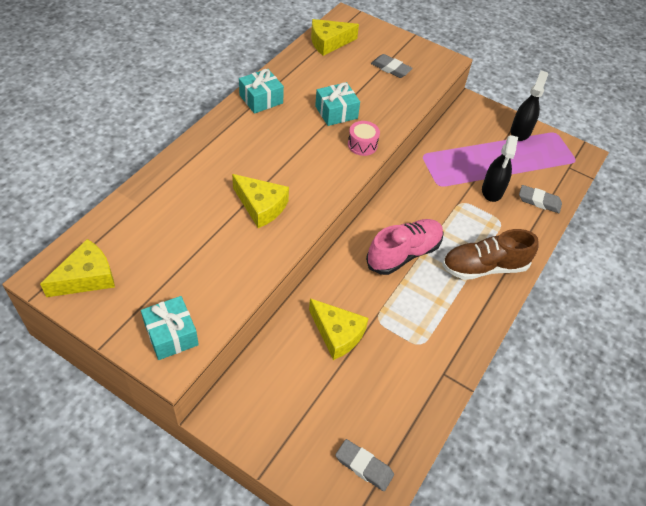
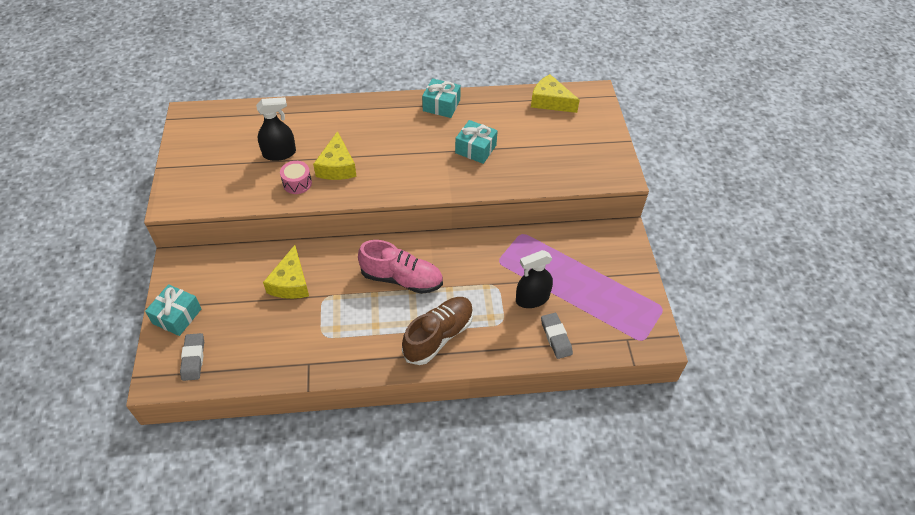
camera: 55 degrees right, 0 degrees up
yellow cheese [40,239,115,297] -> none
turquoise gift [141,296,199,360] -> turquoise gift moved to [145,284,201,336]
pink drum [348,121,380,156] -> pink drum moved to [280,161,312,194]
grey eraser [371,54,413,78] -> none
brown shoe [442,229,538,280] -> brown shoe turned 90 degrees clockwise [402,297,473,365]
black spray bottle [511,71,548,141] -> black spray bottle moved to [256,97,296,161]

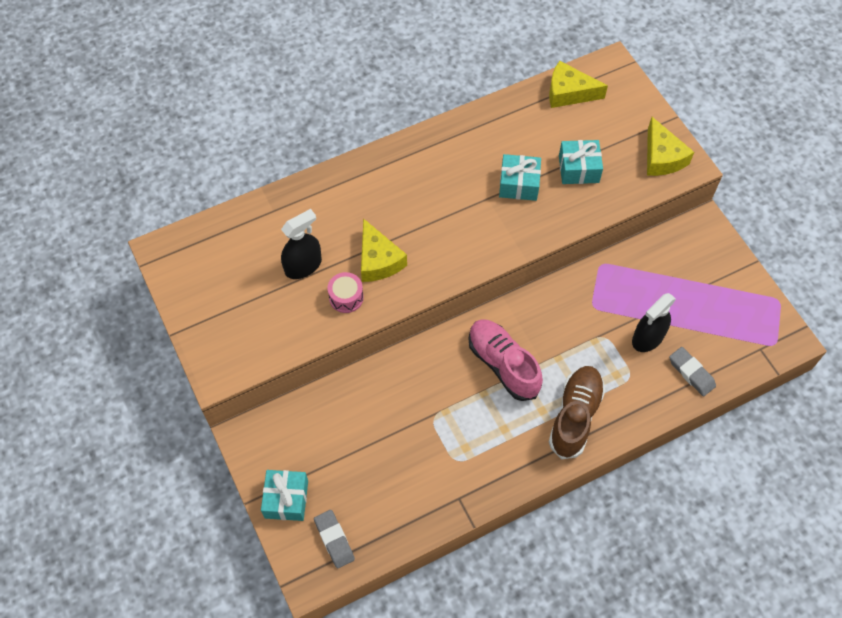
camera: 20 degrees left, 10 degrees up
yellow cheese [263,245,309,299] -> yellow cheese moved to [647,117,694,176]
pink shoe [358,240,443,294] -> pink shoe turned 120 degrees counterclockwise [468,319,543,401]
turquoise gift [422,78,461,118] -> turquoise gift moved to [559,140,603,184]

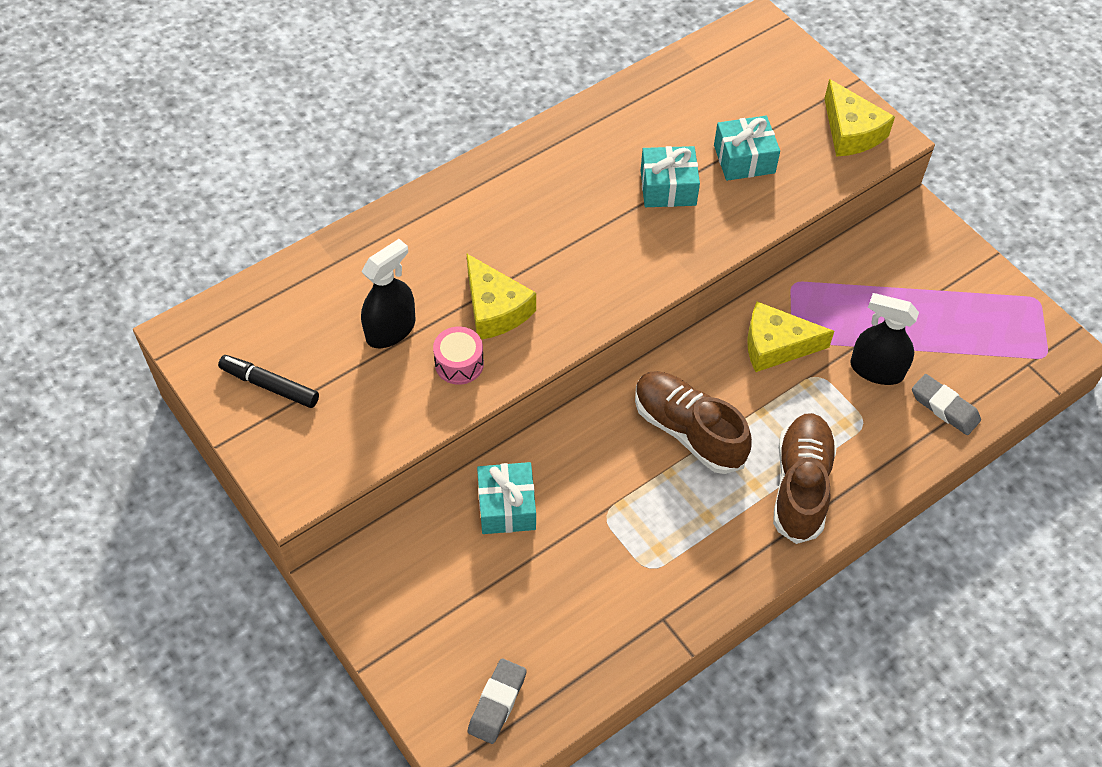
camera: 10 degrees left, 5 degrees down
turquoise gift [261,470,308,521] -> turquoise gift moved to [477,462,536,534]
grey eraser [314,510,355,569] -> grey eraser turned 60 degrees clockwise [468,658,527,744]
pink shoe [468,319,543,401] -> brown shoe [635,371,752,474]
yellow cheese [549,61,608,108] -> yellow cheese moved to [747,302,834,372]
black spray bottle [632,293,676,352] -> black spray bottle turned 75 degrees clockwise [850,293,919,385]
none -> black marker [218,355,319,408]

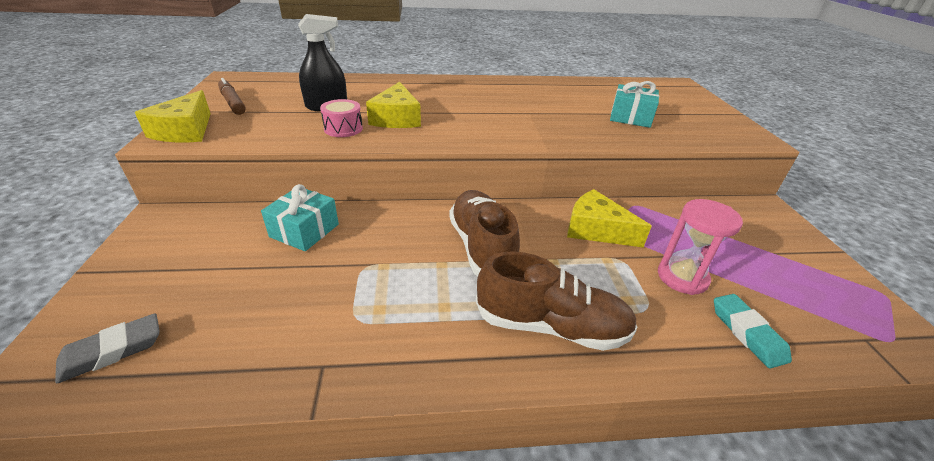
camera: 30 degrees right, 20 degrees down
black marker [218,355,319,408] -> brown marker [218,78,246,115]
turquoise gift [640,146,700,207] -> none
brown shoe [773,413,837,544] -> brown shoe turned 60 degrees clockwise [476,251,638,351]
yellow cheese [824,79,895,157] -> yellow cheese moved to [135,90,211,142]
black spray bottle [850,293,919,385] -> pink hourglass [658,199,743,295]
grey eraser [912,374,981,435] -> turquoise eraser [714,294,792,369]

